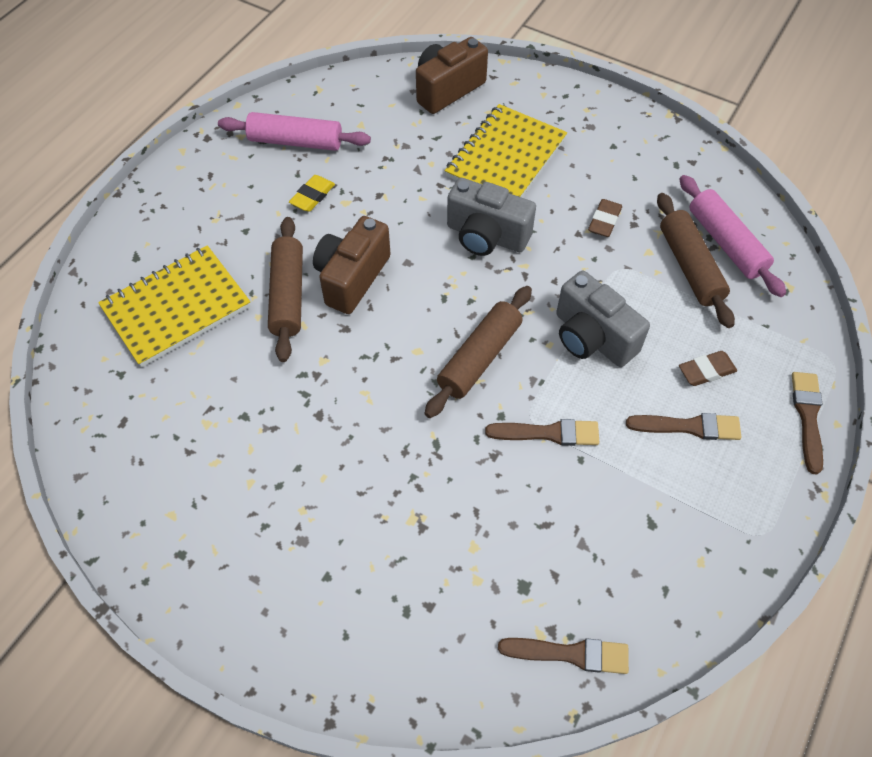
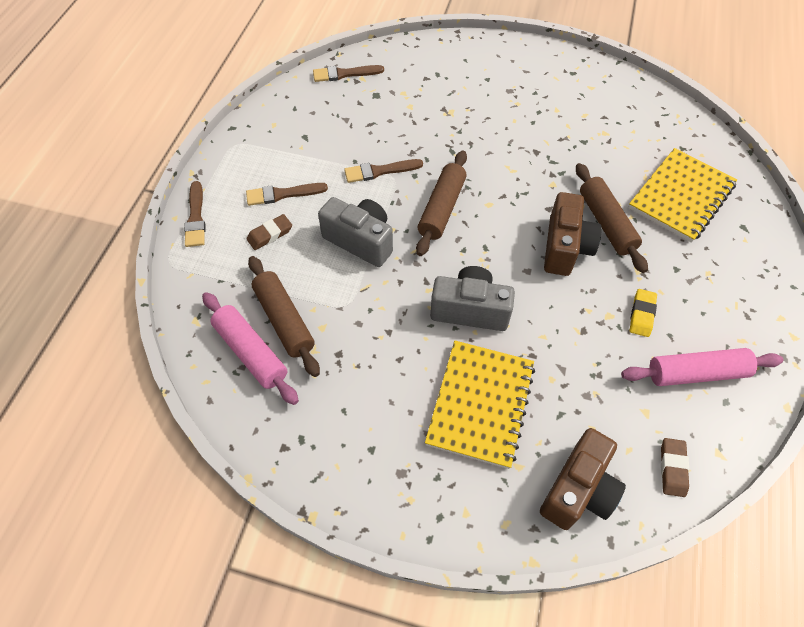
camera: 165 degrees right, 0 degrees up
brown eraser [588,199,622,237] -> brown eraser moved to [661,438,689,497]

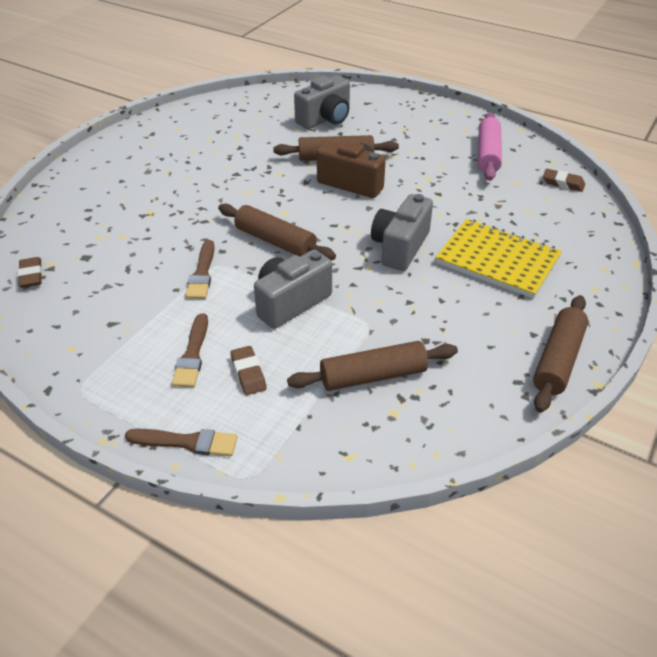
camera: 75 degrees left, 15 degrees down
pink rolling pin [202,292,299,405] -> none
brown brush [313,65,384,82] -> brown eraser [18,257,42,288]
brown camera [540,428,626,530] -> none
yellow notebook [628,148,737,243] -> grey camera [294,75,350,129]
yellow eraser [630,289,657,337] -> none
none -> brown rolling pin [533,295,588,413]

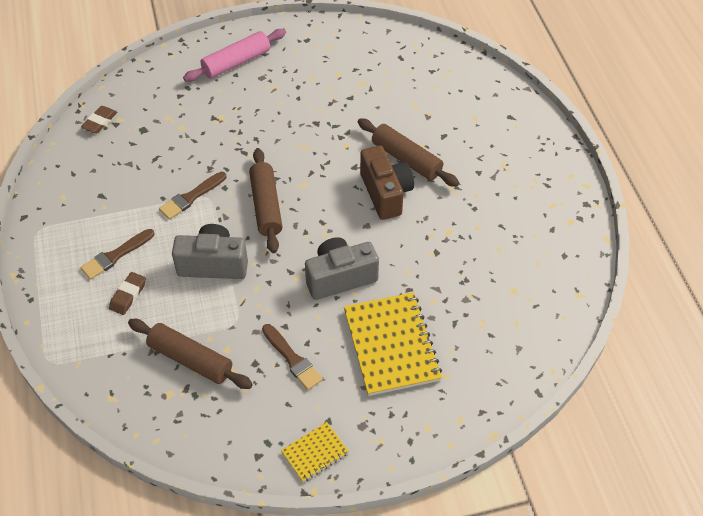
camera: 45 degrees right, 10 degrees up
brown brush [125,429,237,456] -> brown brush moved to [262,324,323,390]
grey camera [294,75,350,129] -> none
pink rolling pin [478,112,502,181] -> pink rolling pin moved to [183,29,286,82]
brown rolling pin [533,295,588,413] -> yellow notebook [281,422,349,482]
brown eraser [543,169,585,192] -> none

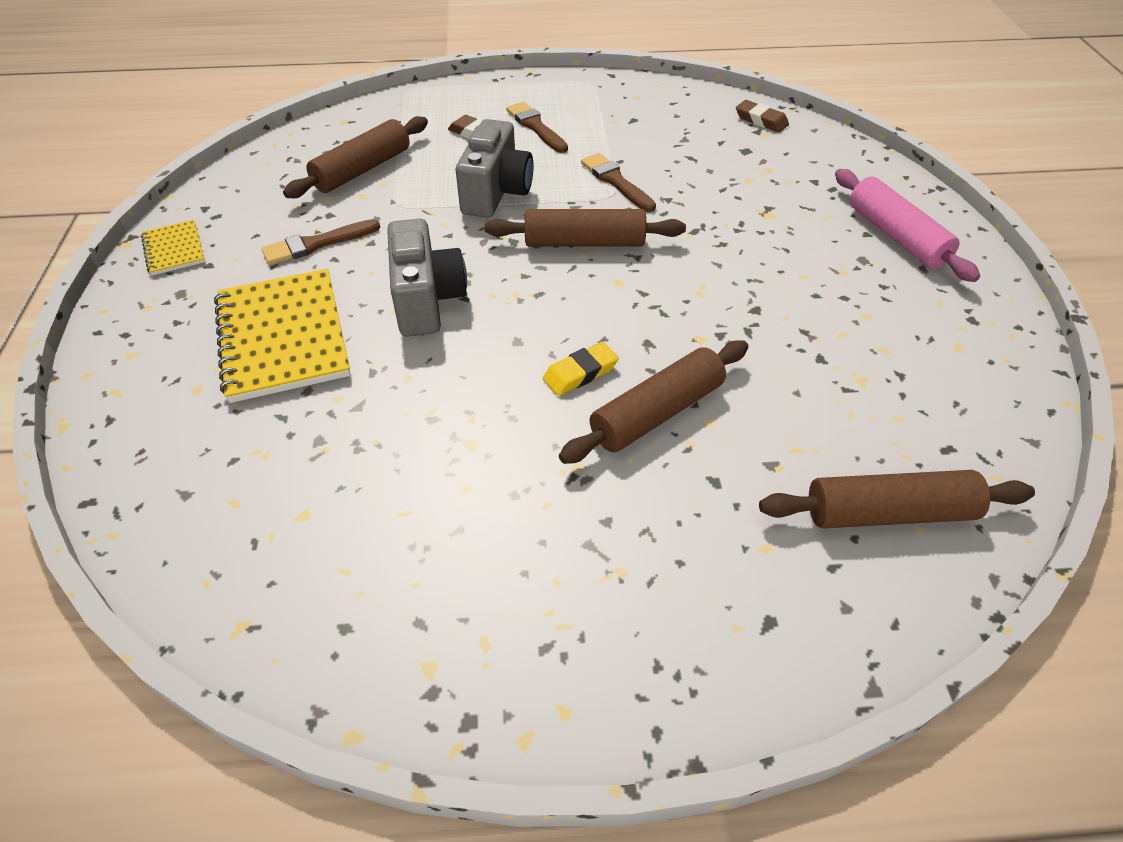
camera: 100 degrees right, 5 degrees down
yellow notebook [344,292,442,396] -> yellow notebook turned 75 degrees clockwise [214,269,351,403]
brown camera [360,145,414,220] -> yellow eraser [543,342,619,396]
none -> brown rolling pin [759,470,1035,529]

